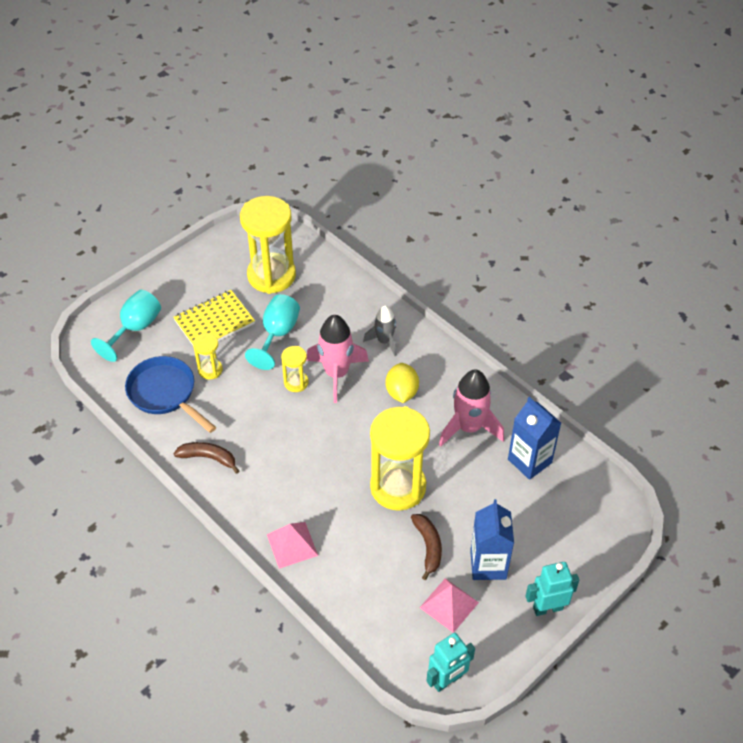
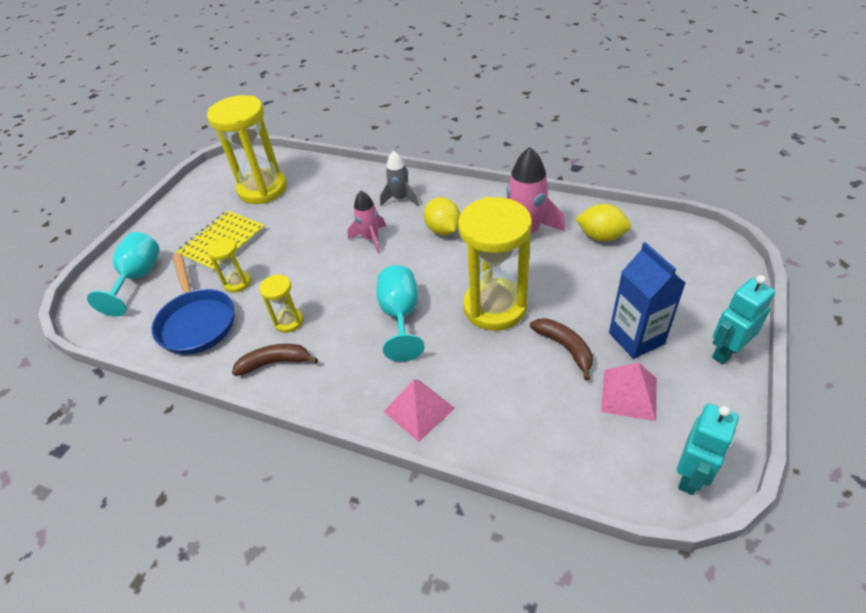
camera: 20 degrees left, 5 degrees down
blue pan [125,356,216,433] -> blue pan turned 135 degrees counterclockwise [152,253,234,355]
turquoise goblet [245,294,300,370] -> turquoise goblet moved to [376,265,425,362]
yellow hourglass [281,346,309,392] -> yellow hourglass moved to [259,274,303,333]
pink rocket [306,315,369,403] -> pink rocket [347,191,386,253], size x0.61
blue carton [508,397,561,480] -> yellow lemon [576,204,631,242]

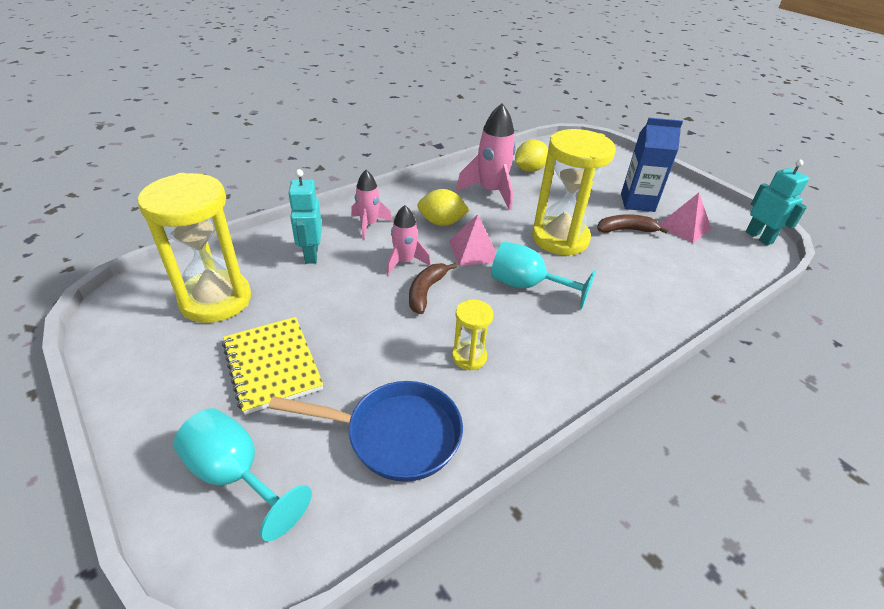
camera: 65 degrees left, 5 degrees down
yellow hourglass [207,237,251,293] -> none
brown banana [232,344,318,376] -> brown banana moved to [409,263,457,314]
grey rocket [380,151,419,206] -> pink rocket [351,170,392,239]
pink pyramid [384,379,455,442] -> pink pyramid moved to [449,214,496,266]
turquoise robot [712,275,775,364] -> turquoise robot moved to [288,169,322,264]

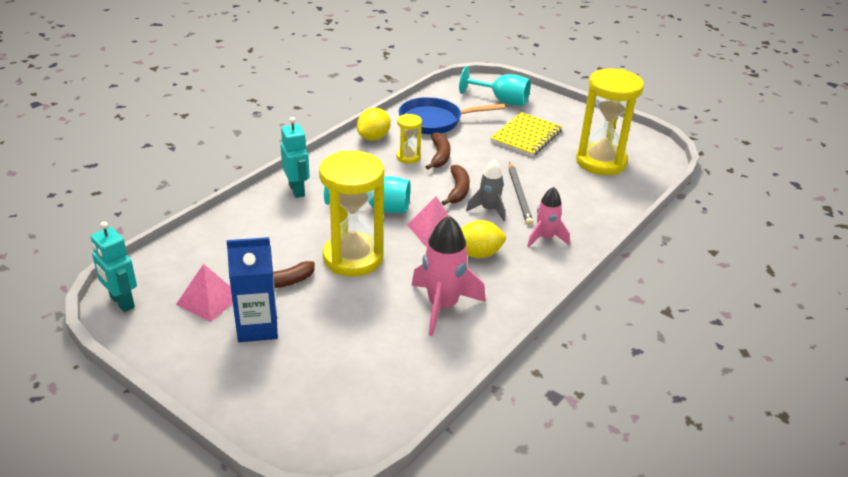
camera: 165 degrees right, 5 degrees down
yellow notebook [222,317,323,415] -> yellow notebook turned 75 degrees clockwise [490,112,563,157]
turquoise robot [288,169,322,264] -> turquoise robot moved to [280,117,309,198]
pink rocket [386,205,431,275] -> grey rocket [466,159,505,221]
yellow lemon [515,140,548,172] -> yellow lemon moved to [357,108,391,141]
none -> brown banana [426,132,451,170]
none -> grey pencil [509,162,533,226]

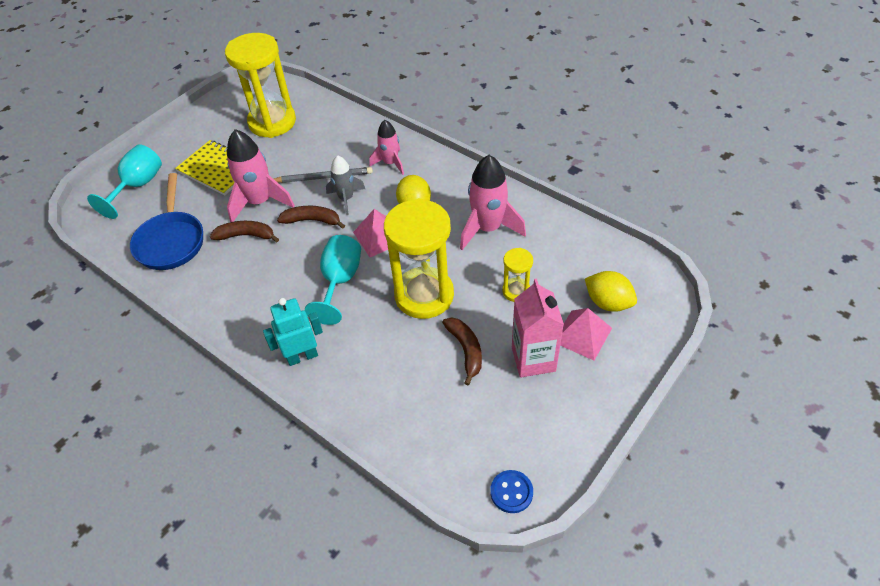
camera: 85 degrees left, 15 degrees up
turquoise robot [91,221,137,312] -> blue button [490,470,533,513]
pink pyramid [176,264,233,322] -> pink pyramid moved to [560,308,612,361]
blue carton [227,237,278,342] -> pink carton [512,278,564,378]
yellow lemon [357,108,391,141] -> yellow lemon moved to [585,271,637,312]
yellow hourglass [396,114,422,164] -> yellow hourglass moved to [502,248,533,302]
none -> pink rocket [227,129,295,222]

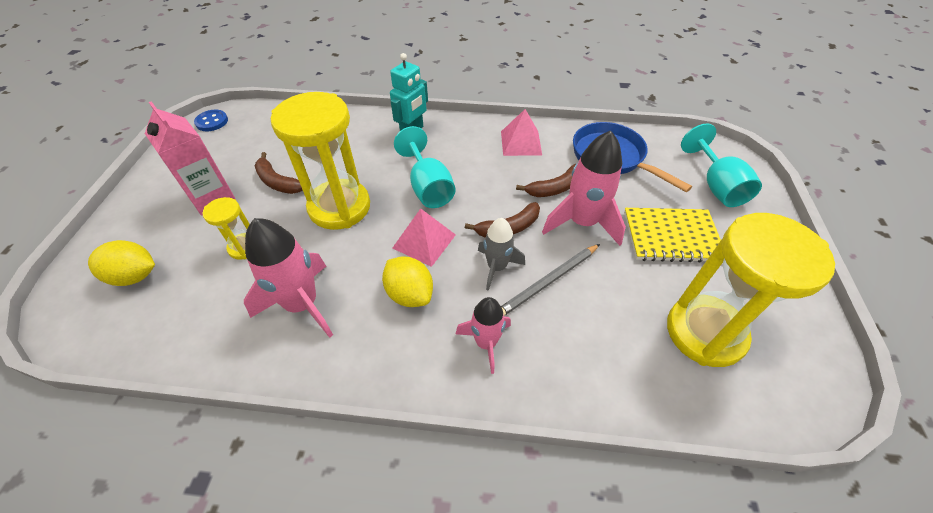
camera: 145 degrees right, 0 degrees up
pink pyramid [560,308,612,361] -> pink pyramid moved to [501,109,542,156]

